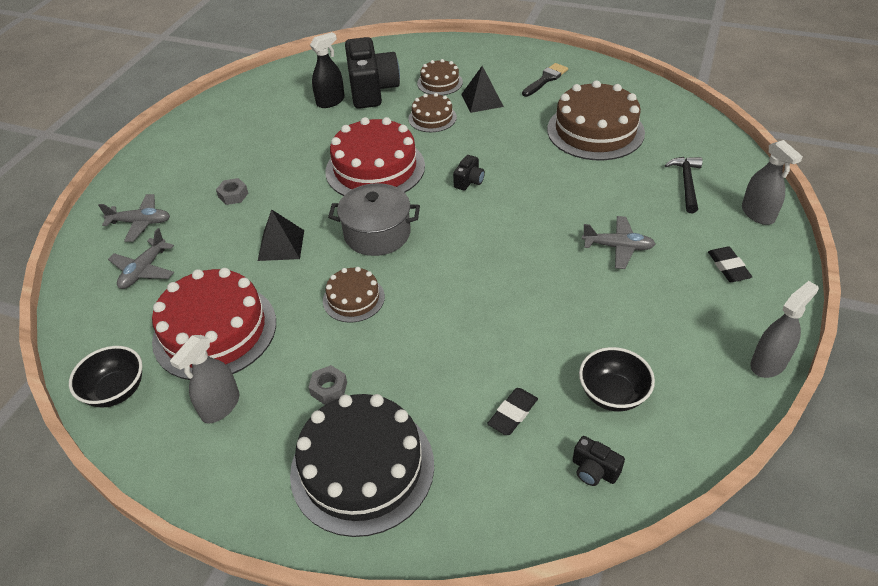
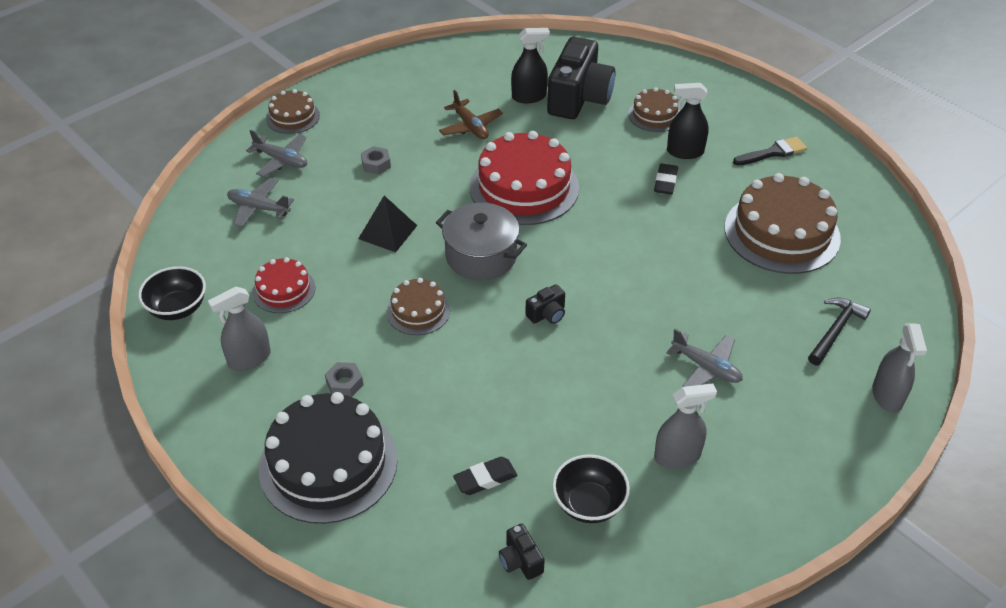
camera: 25 degrees right, 0 degrees up
grey plane [108,228,174,289] -> grey plane turned 60 degrees clockwise [227,178,294,227]
red cake [152,268,276,380] -> red cake [252,257,315,313], size x0.52
brown cake [408,93,457,132] -> brown cake moved to [266,89,320,134]
black camera [453,155,485,191] -> black camera moved to [525,284,565,324]
black pyramid [461,66,504,113] -> black spray bottle [667,83,709,159]
black eraser [708,247,752,282] -> black eraser moved to [654,163,678,195]
grey spray bottle [751,281,819,378] -> grey spray bottle moved to [654,384,717,468]
none -> brown plane [439,90,503,139]

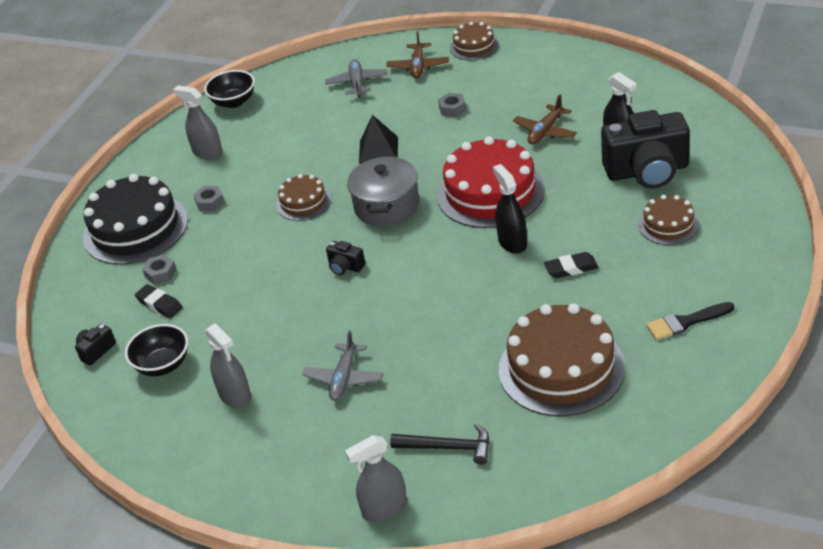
camera: 70 degrees right, 5 degrees down
grey plane [246,130,307,177] -> brown plane [386,31,449,79]
red cake [252,257,315,313] -> none
black spray bottle [667,83,709,159] -> black spray bottle moved to [493,164,527,254]
black brush [733,137,807,165] -> black brush turned 120 degrees clockwise [646,302,735,340]
none -> grey nut [142,254,177,285]

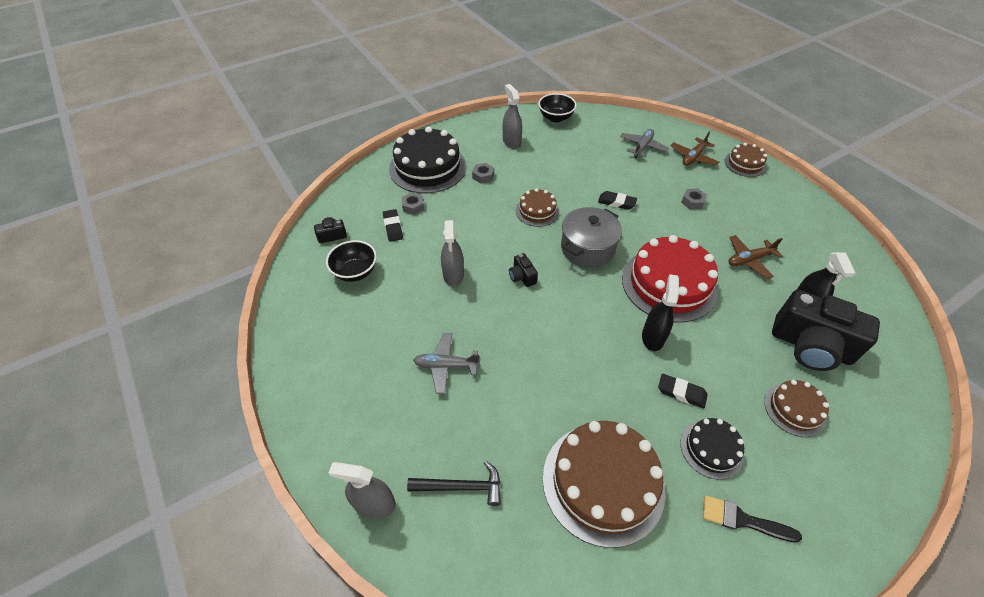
camera: 30 degrees right, 10 degrees up
grey spray bottle [205,323,251,408] -> grey spray bottle moved to [441,220,464,287]
grey plane [302,330,384,401] -> grey plane turned 45 degrees clockwise [413,333,480,394]
black pyramid [359,115,398,164] -> black eraser [598,191,637,210]
black hammer [390,423,489,465] -> black hammer turned 45 degrees counterclockwise [407,461,501,506]
none -> black cake [680,418,744,480]

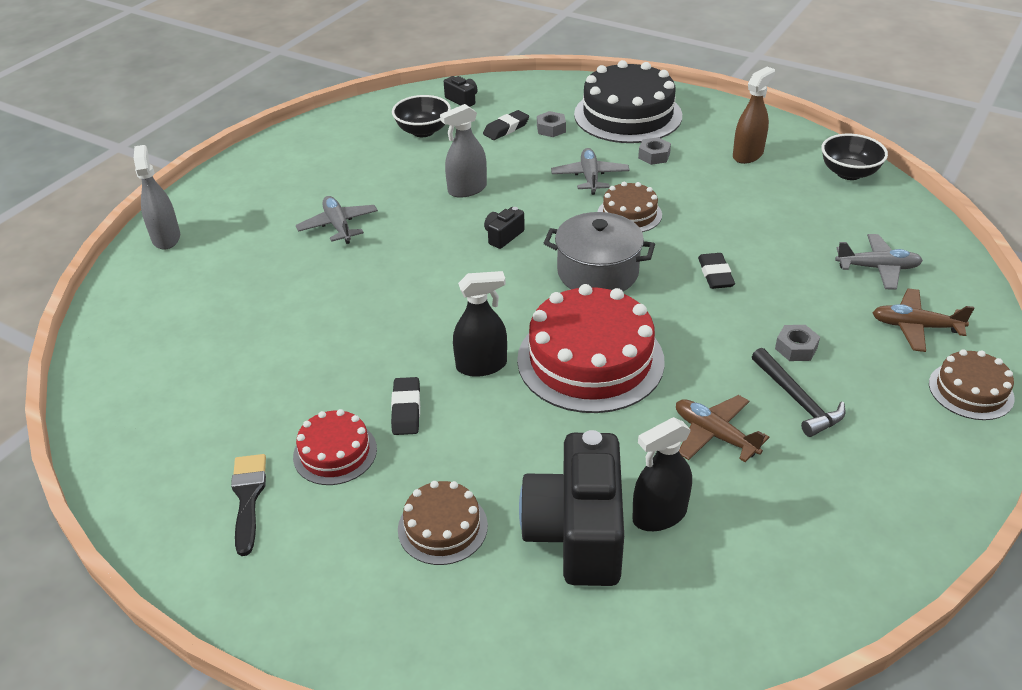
camera: 65 degrees right, 10 degrees down
black hammer [407,461,501,506] -> black hammer moved to [752,348,845,437]
grey spray bottle [503,84,522,149] -> brown spray bottle [733,67,775,164]
brown cake [543,421,666,548] -> none
black cake [680,418,744,480] -> red cake [293,409,377,485]
none -> grey plane [551,148,630,195]

